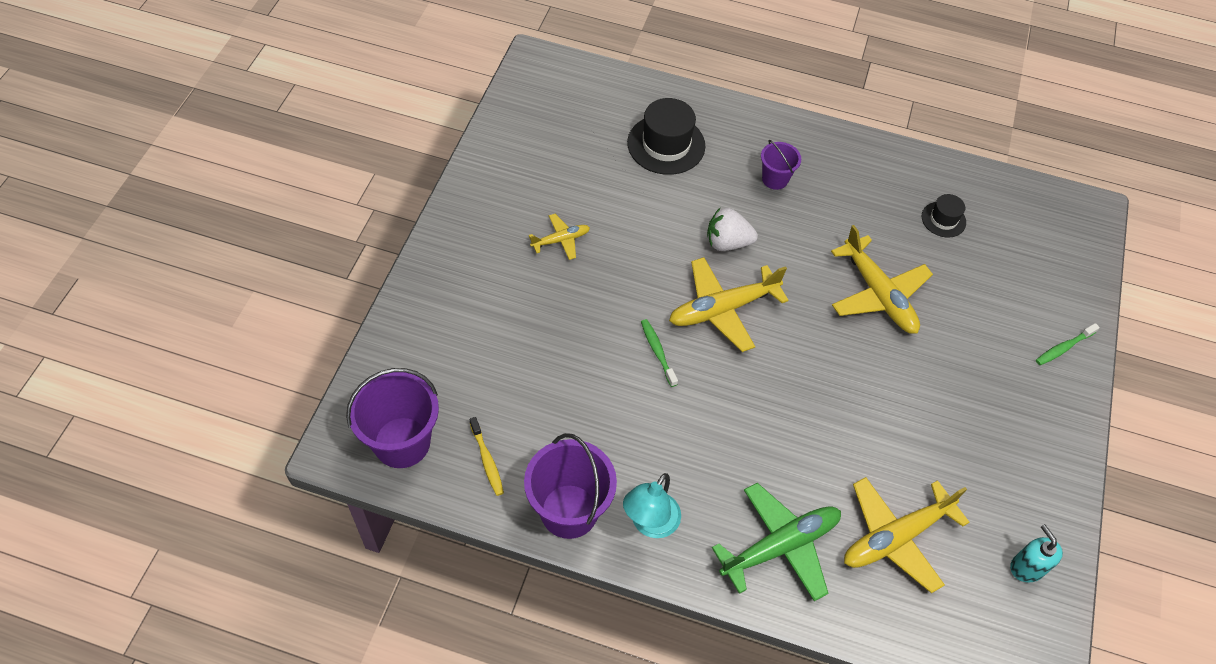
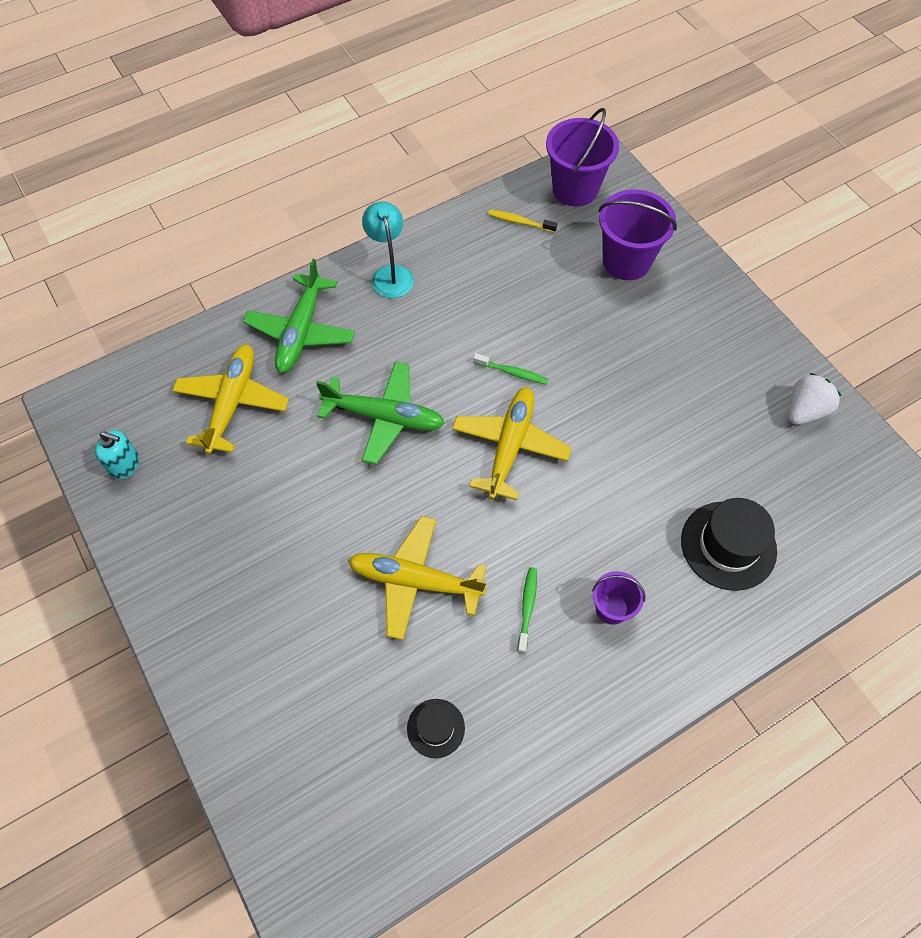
camera: 135 degrees right, 5 degrees up
purple bucket [524,433,617,539] -> purple bucket moved to [598,190,677,280]
yellow plane [529,214,590,260] -> none
white strawberry [707,208,758,251] -> white strawberry moved to [788,373,841,425]
green toothbrush [1036,323,1100,365] -> green toothbrush moved to [517,567,537,653]
none -> green plane [316,362,445,465]

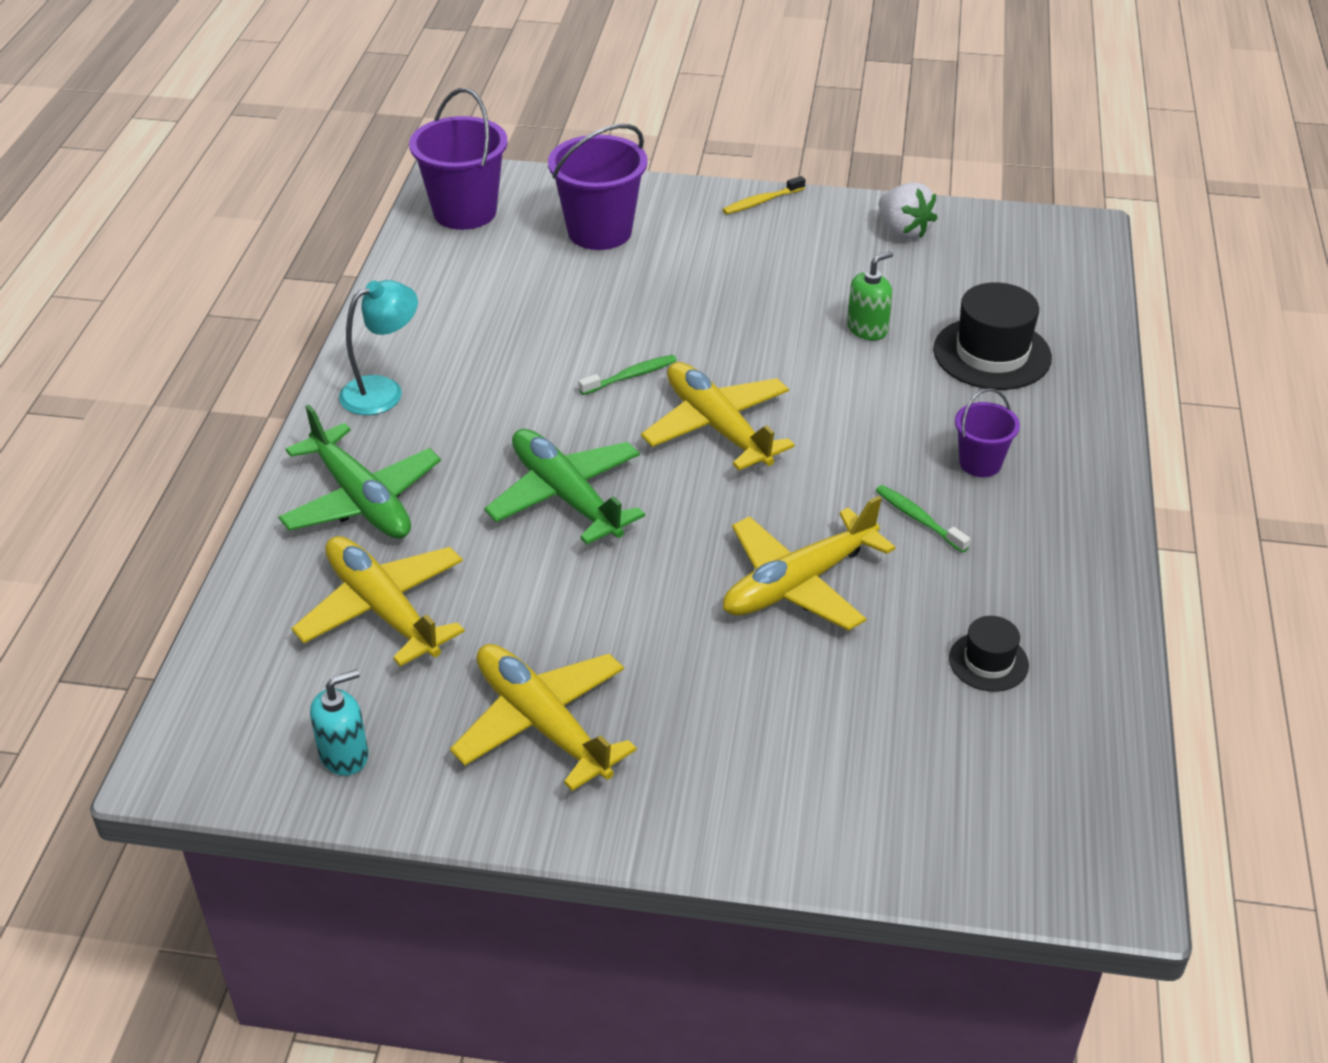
camera: 50 degrees left, 20 degrees down
green plane [316,362,445,465] -> green plane turned 90 degrees counterclockwise [484,429,645,544]
turquoise lamp [362,201,414,298] -> turquoise lamp turned 120 degrees clockwise [339,280,418,415]
yellow toothbrush [488,210,557,233] -> yellow toothbrush moved to [722,176,806,214]
white strawberry [788,373,841,425] -> white strawberry turned 150 degrees clockwise [879,182,938,239]
none -> yellow plane [450,644,637,791]
none -> green soap dispenser [847,251,893,340]

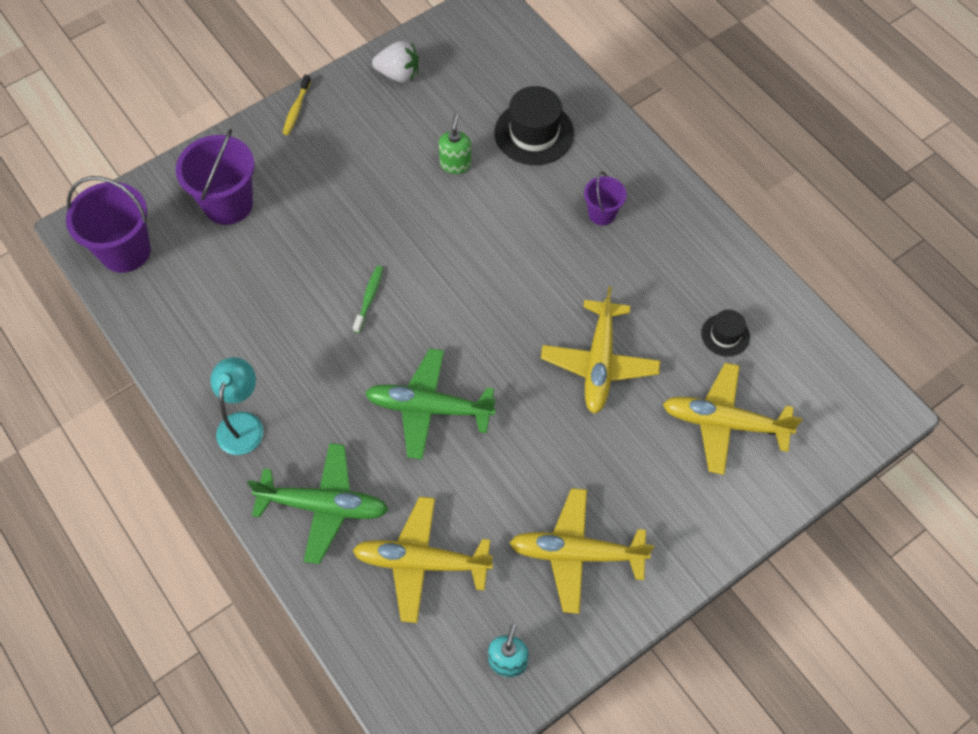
camera: 45 degrees left, 20 degrees up
yellow plane [641,362,795,470] -> yellow plane moved to [663,363,803,475]
green toothbrush [876,485,970,553] -> none

